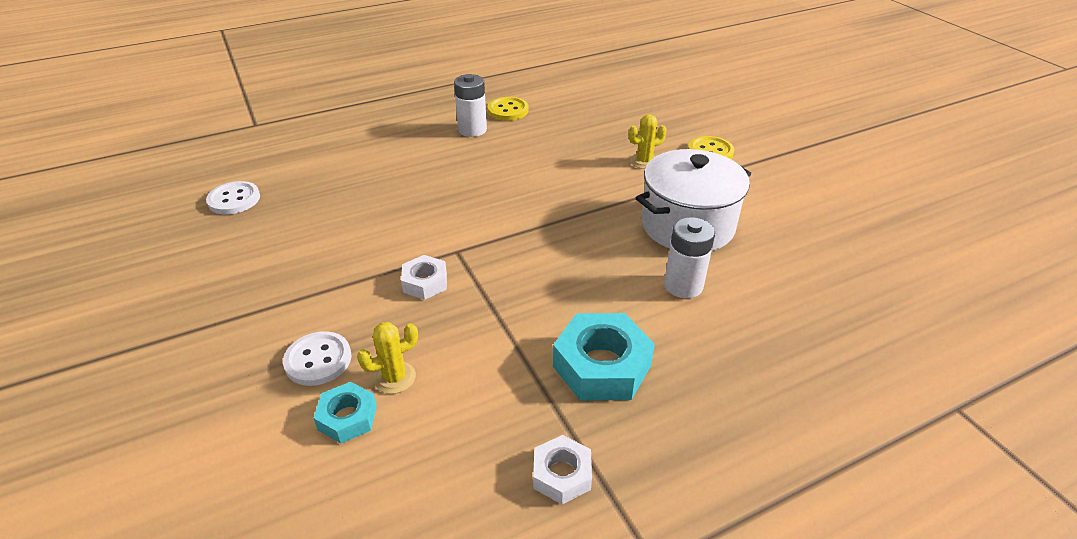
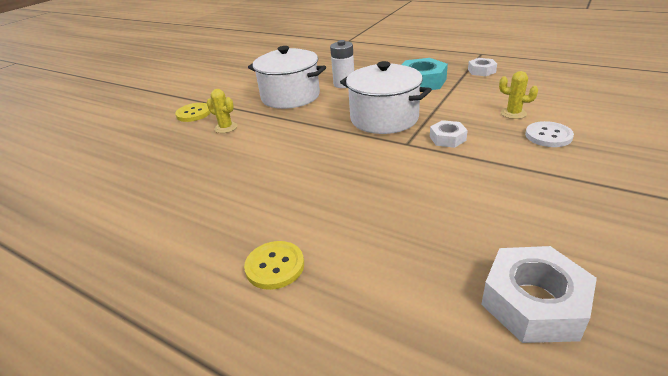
camera: 120 degrees left, 5 degrees down
white button [206,181,260,214] -> white nut [481,246,597,343]
turquoise nut [314,382,377,443] -> none
white battery [454,74,487,137] -> none
yellow button [487,97,529,121] -> yellow button moved to [244,241,304,290]
none -> white pot [340,61,432,134]

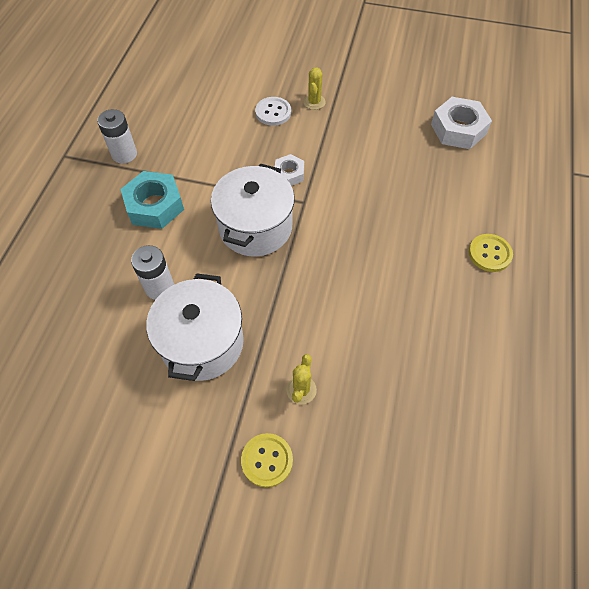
camera: 110 degrees left, 25 degrees up
white nut [468,58,497,76] -> white battery [97,109,137,164]
yellow cactus [499,71,538,119] -> yellow cactus moved to [303,67,326,110]

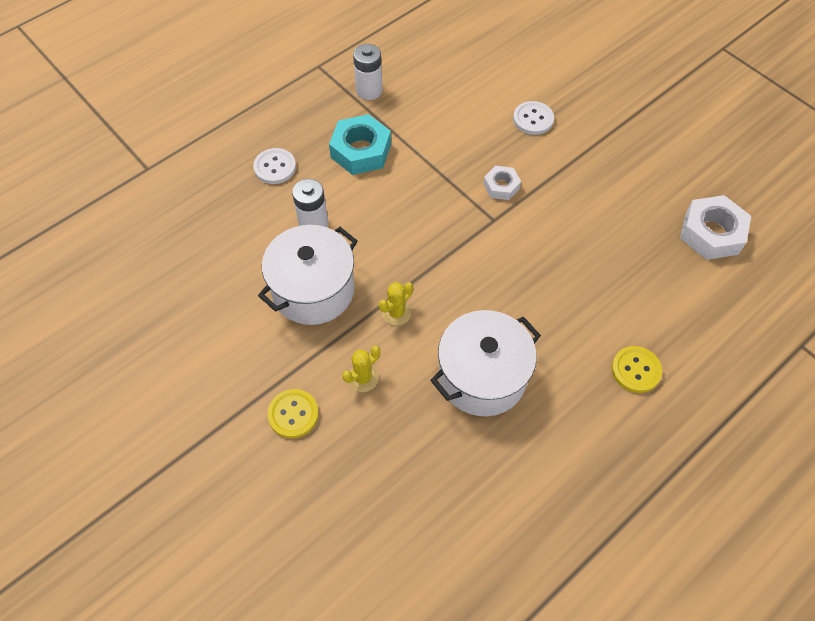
camera: 35 degrees right, 0 degrees up
white pot [211,163,295,257] -> white pot moved to [430,310,541,416]
yellow cactus [303,67,326,110] -> yellow cactus moved to [379,282,413,326]
none -> white button [253,148,296,184]

